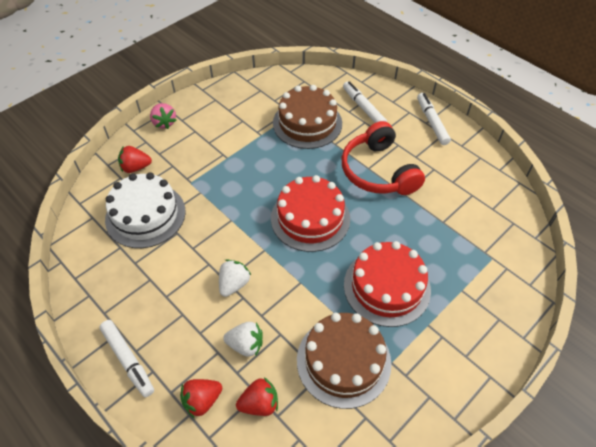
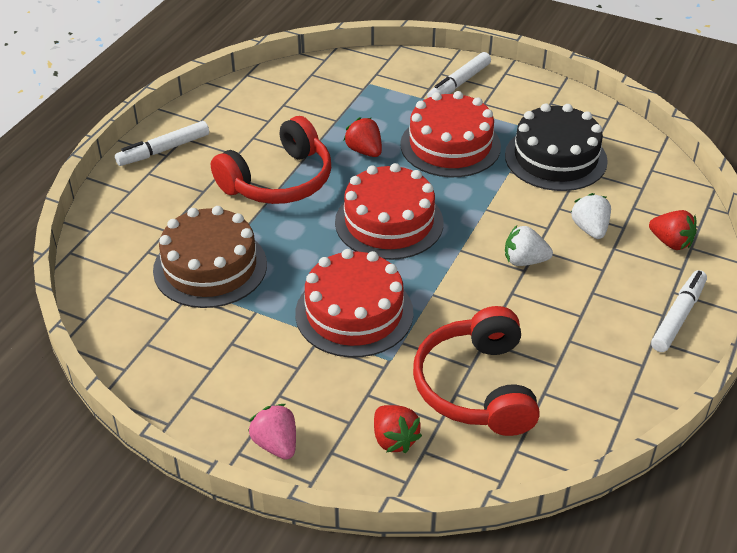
camera: 110 degrees left, 10 degrees down
white cake [105,172,186,248] -> red headphones [413,306,540,436]
pink strawberry [150,103,177,129] -> pink strawberry turned 75 degrees counterclockwise [248,404,296,460]
red strawberry [236,377,278,416] -> red strawberry moved to [344,117,382,157]
brown cake [297,313,392,409] -> black cake [505,103,608,191]
white marker [343,81,387,123] -> white marker moved to [427,52,491,98]
none -> red cake [295,249,414,358]

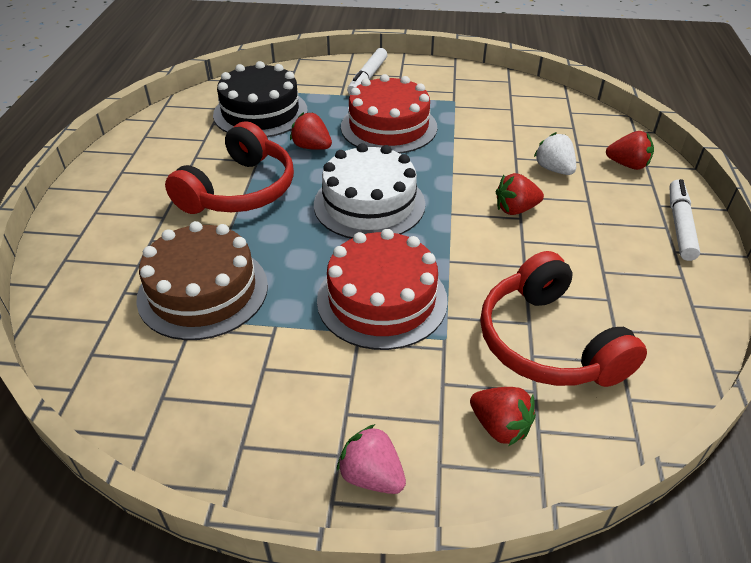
camera: 20 degrees left, 0 degrees up
white marker [115,121,209,166] -> none
red cake [335,163,443,260] -> white cake [314,143,425,239]
black cake [505,103,608,191] -> black cake moved to [213,61,308,137]
white strawberry [505,225,553,266] -> red strawberry [496,173,544,215]

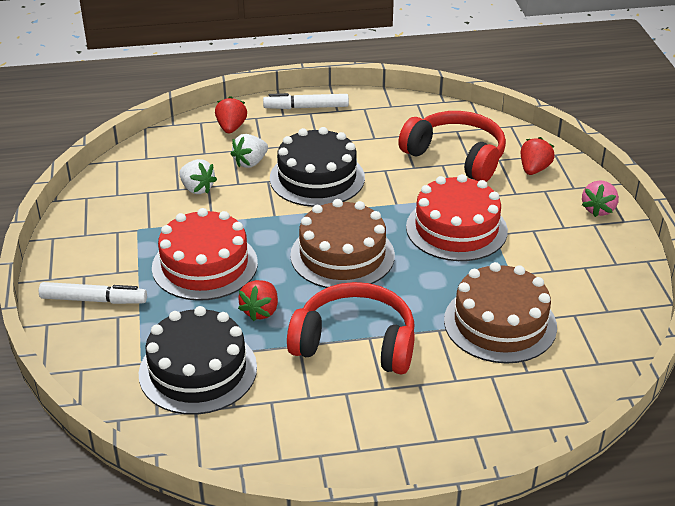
camera: 105 degrees left, 5 degrees down
white cake [314,143,425,239] -> brown cake [290,199,395,288]
red headphones [480,251,647,387] -> red headphones turned 105 degrees counterclockwise [398,111,506,182]
red strawberry [496,173,544,215] -> black cake [270,127,365,207]
none -> white strawberry [179,159,217,194]

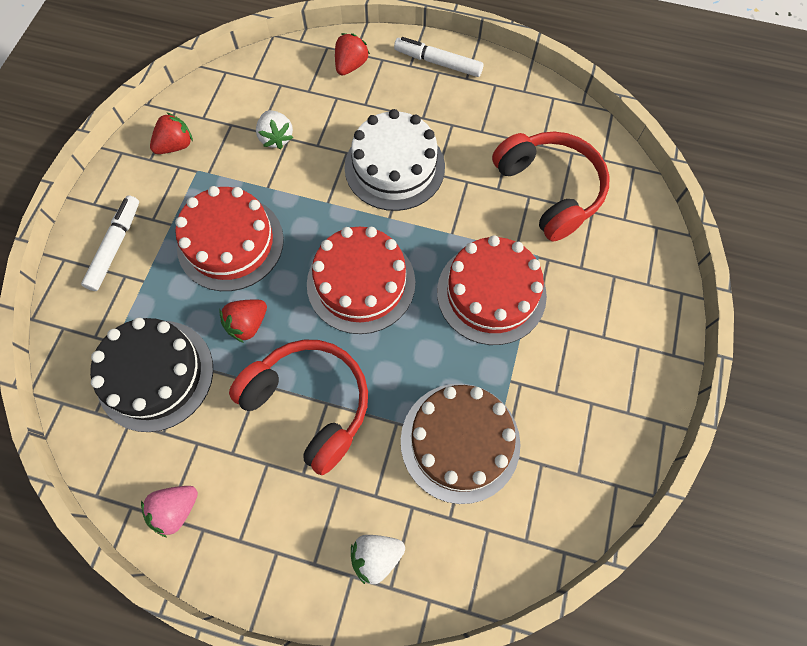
camera: 25 degrees right, 30 degrees up
white marker [39,282,147,304] -> white marker turned 105 degrees counterclockwise [81,195,139,291]
white strawberry [231,134,268,168] -> white strawberry moved to [351,535,405,584]
black cake [270,127,365,207] -> white cake [344,109,445,211]
brown cake [290,199,395,288] -> red cake [307,227,415,334]
red strawberry [521,137,555,175] -> red strawberry moved to [150,112,193,154]
pink strawberry [582,180,619,217] -> pink strawberry moved to [141,486,198,537]

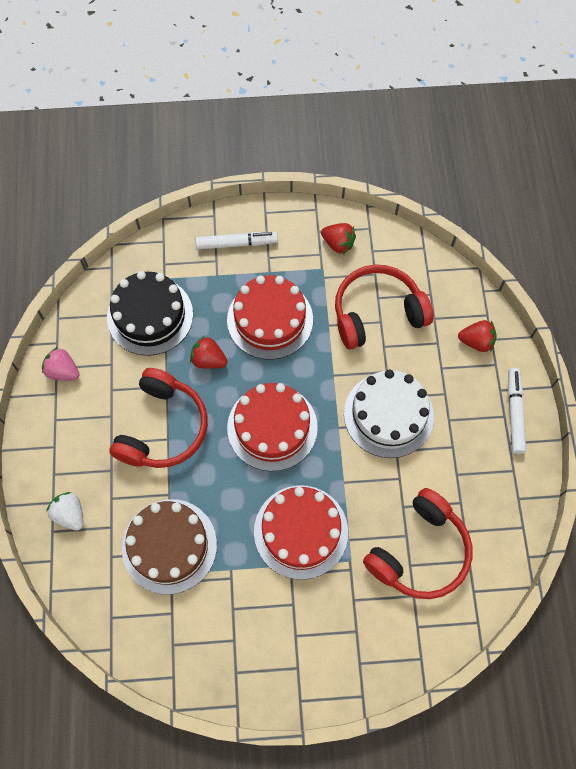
camera: 70 degrees right, 0 degrees up
white strawberry [256,110,294,149] -> red headphones [335,265,433,349]

